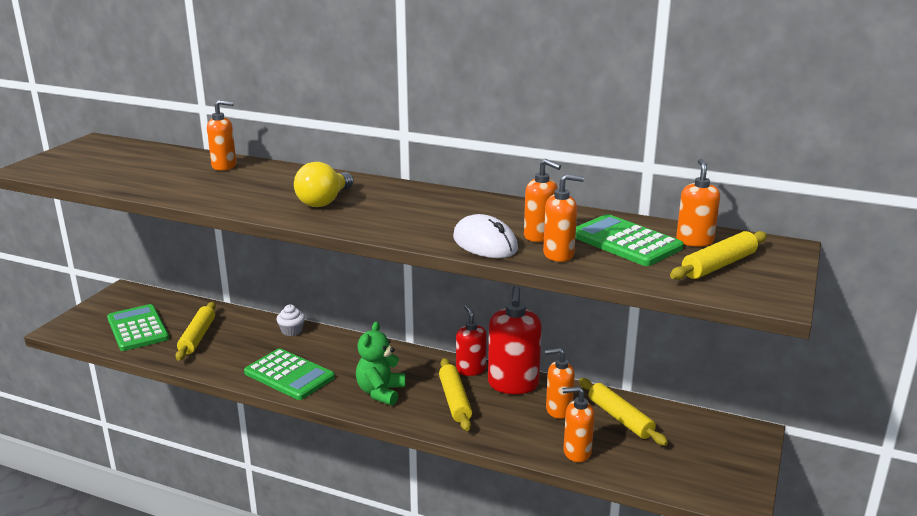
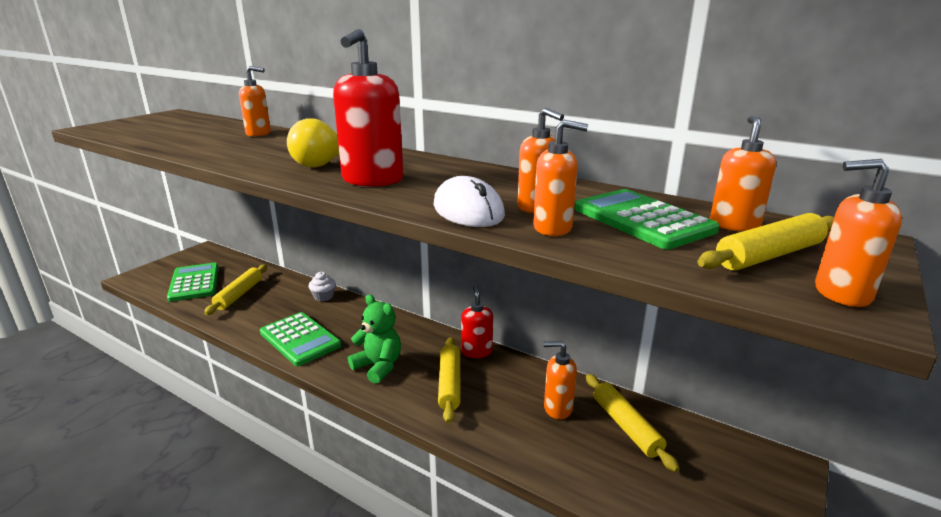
camera: 10 degrees right, 0 degrees up
green teddy bear [356,321,405,406] -> green teddy bear turned 105 degrees clockwise [348,295,401,384]
red soap dispenser [488,285,542,394] -> red soap dispenser moved to [333,29,404,187]
orange soap dispenser [563,387,595,462] -> orange soap dispenser moved to [815,159,902,307]

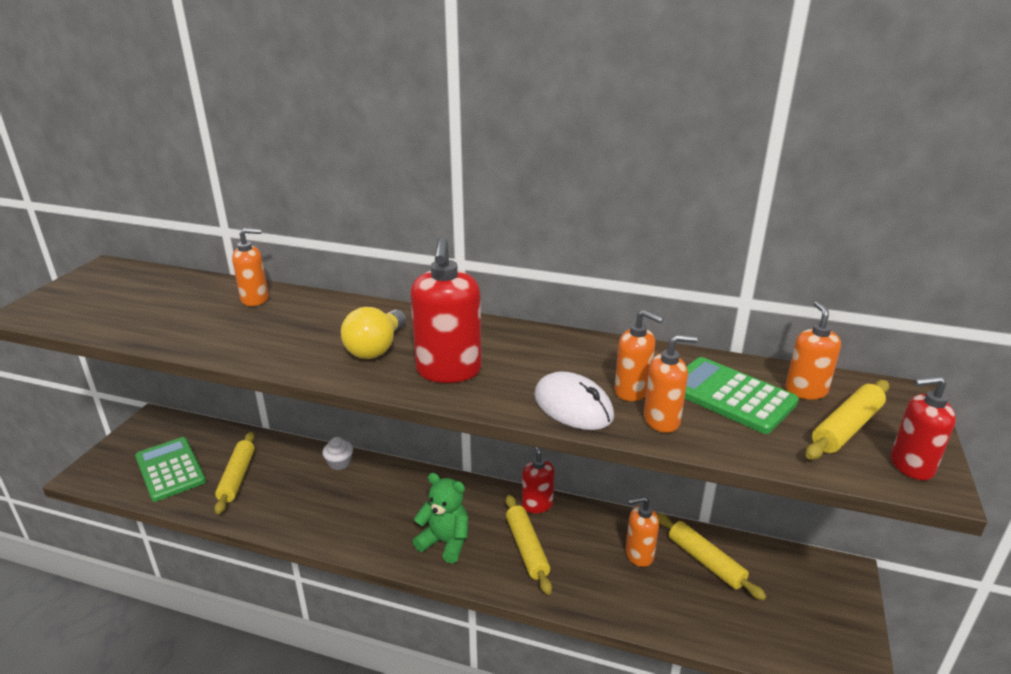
camera: 15 degrees left, 5 degrees up
green calculator [260,312,341,366] -> none
orange soap dispenser [815,159,902,307] -> red soap dispenser [891,376,956,480]

